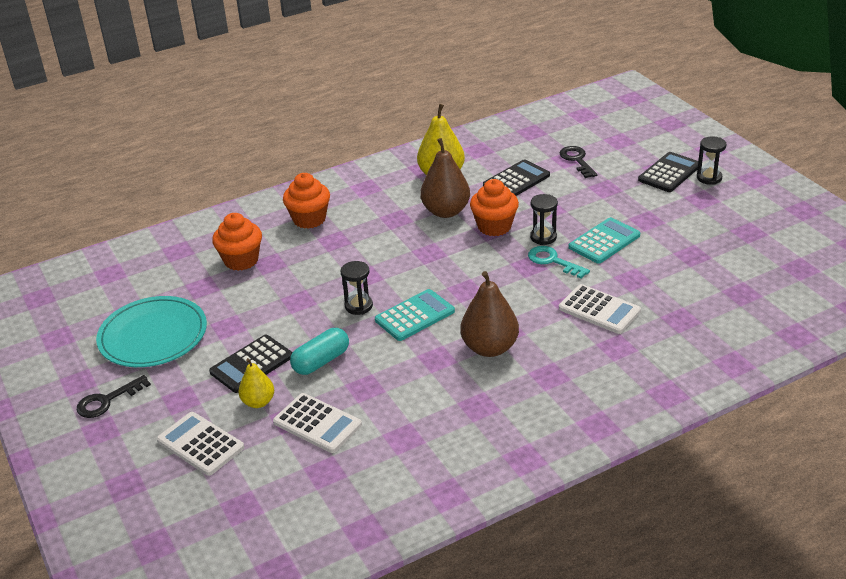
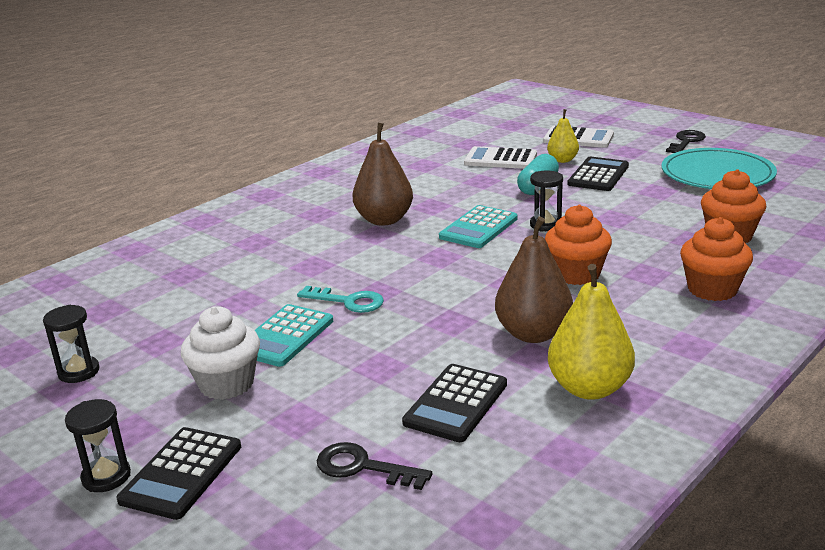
camera: 160 degrees right, 10 degrees down
orange cupcake [470,179,519,236] -> orange cupcake moved to [545,205,612,285]
black hourglass [530,194,558,245] -> black hourglass moved to [43,305,99,383]
white calculator [559,284,641,334] -> none
black key [560,146,597,178] -> black key turned 150 degrees clockwise [317,442,432,490]
none -> white cupcake [181,306,260,400]

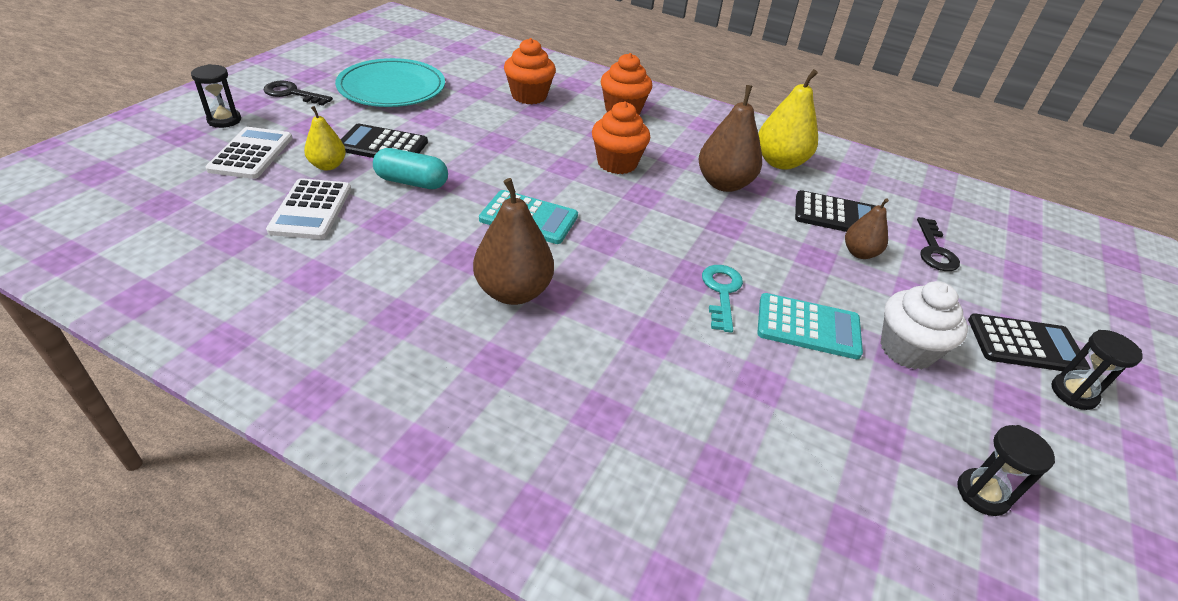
camera: 110 degrees left, 15 degrees up
black hourglass [530,170,563,232] -> black hourglass moved to [191,64,241,128]
none -> brown pear [845,198,889,259]

